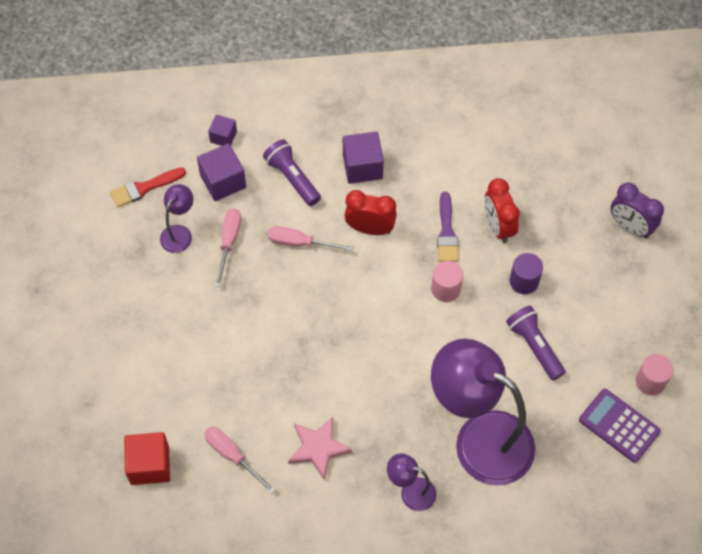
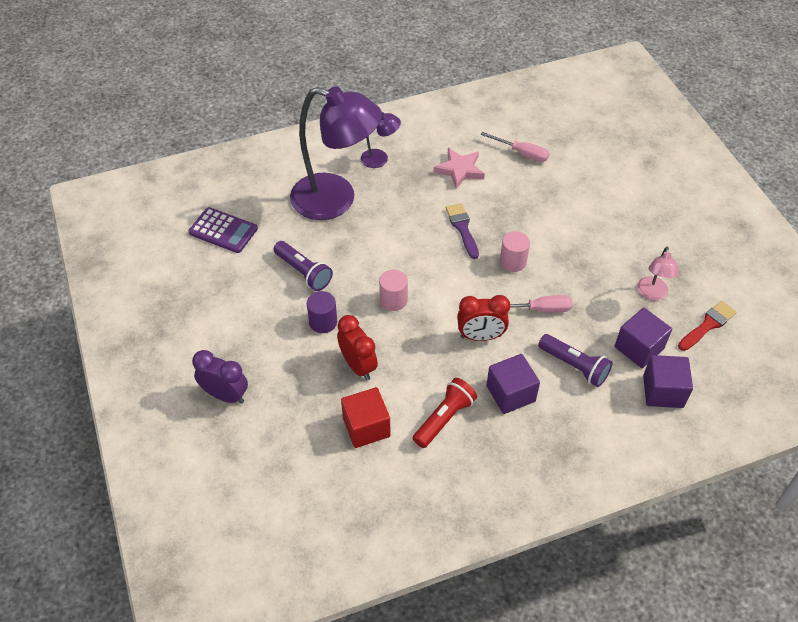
camera: 165 degrees right, 10 degrees down
red cube [124,432,170,485] -> red cube moved to [341,387,391,448]
purple lamp [160,184,194,253] -> pink lamp [637,247,679,300]
purple cube [208,115,237,146] -> purple cube [643,355,693,408], size x1.64
pink screwdriver [215,208,241,287] -> none
purple brush [437,192,459,262] -> purple brush moved to [446,203,479,259]
pink cylinder [636,354,673,396] -> pink cylinder moved to [500,231,530,272]
none -> red flashlight [413,378,477,448]

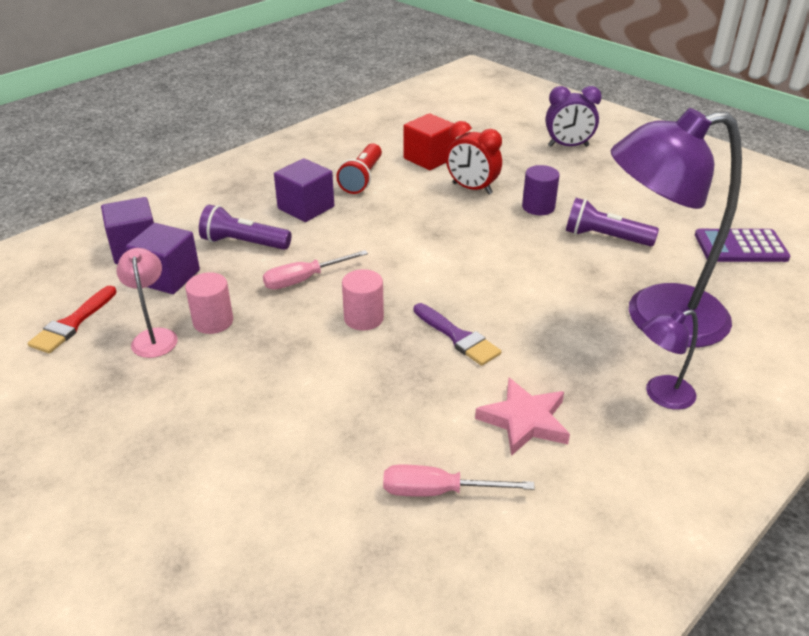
camera: 155 degrees right, 15 degrees down
pink cylinder [379,269,408,311] -> pink cylinder moved to [185,272,233,334]
red clock [457,295,510,341] -> none

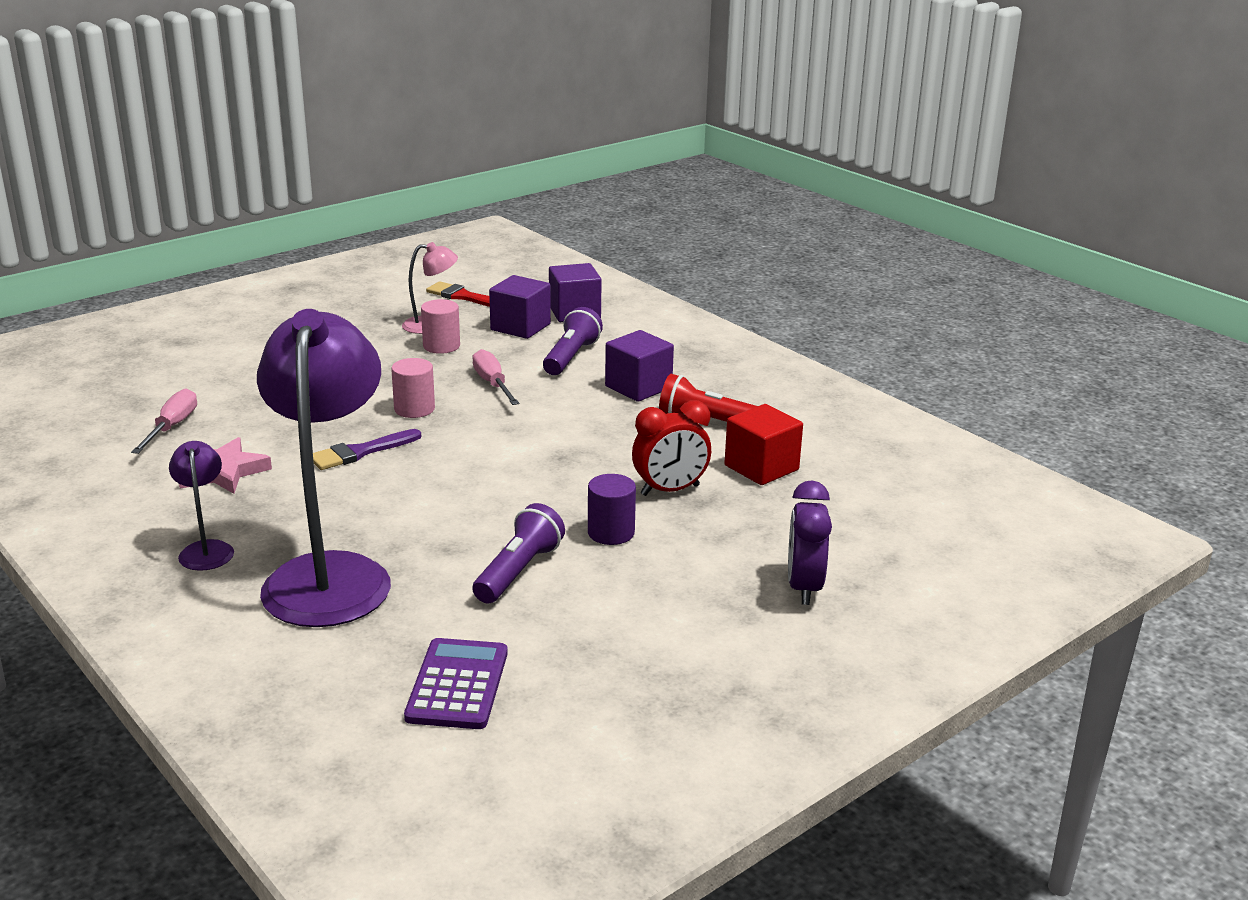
camera: 95 degrees right, 10 degrees down
red clock [446,121,502,194] -> red clock turned 150 degrees counterclockwise [632,400,711,496]

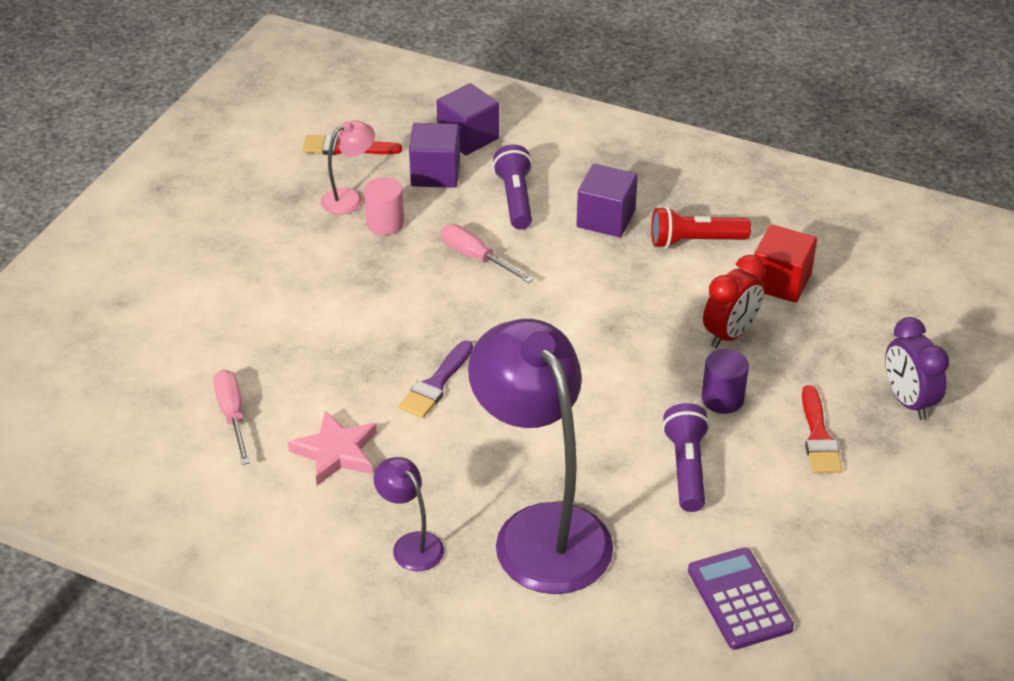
camera: 25 degrees left, 15 degrees up
pink cylinder [391,358,435,418] -> none
none -> red brush [802,385,843,473]

